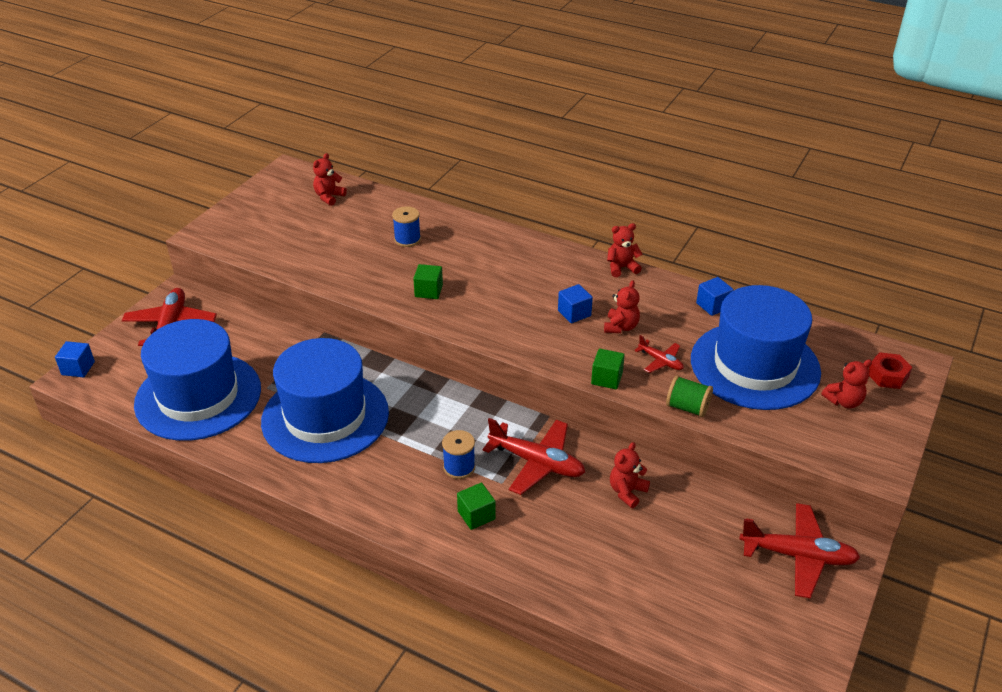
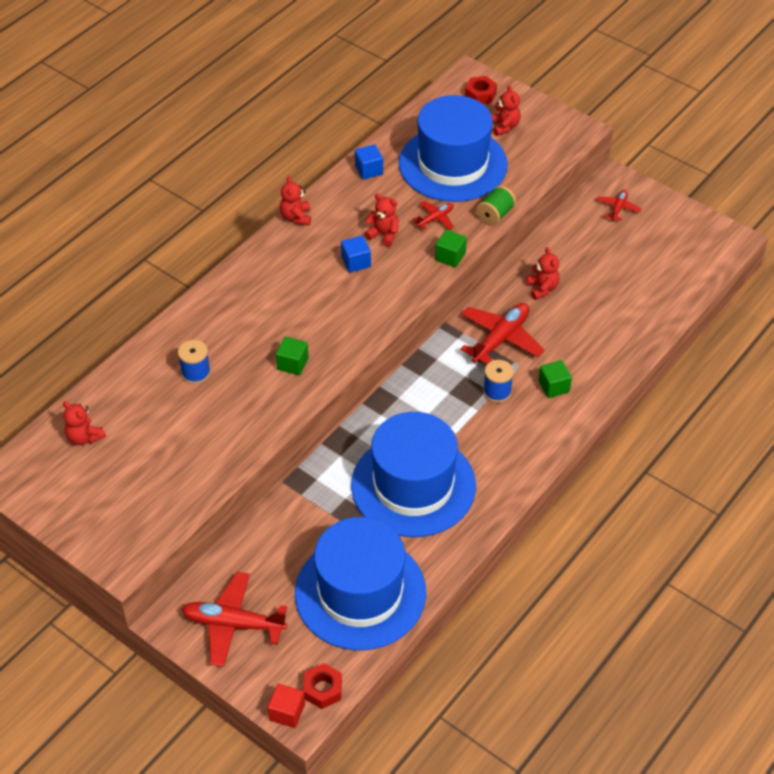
camera: 80 degrees left, 10 degrees up
blue cube [55,341,95,377] -> red cube [267,683,305,728]
red teddy bear [610,442,650,508] -> red teddy bear turned 150 degrees counterclockwise [526,247,560,300]
red plane [740,503,860,598] -> red plane [597,190,642,221], size x0.52
none -> red nut [303,663,342,709]

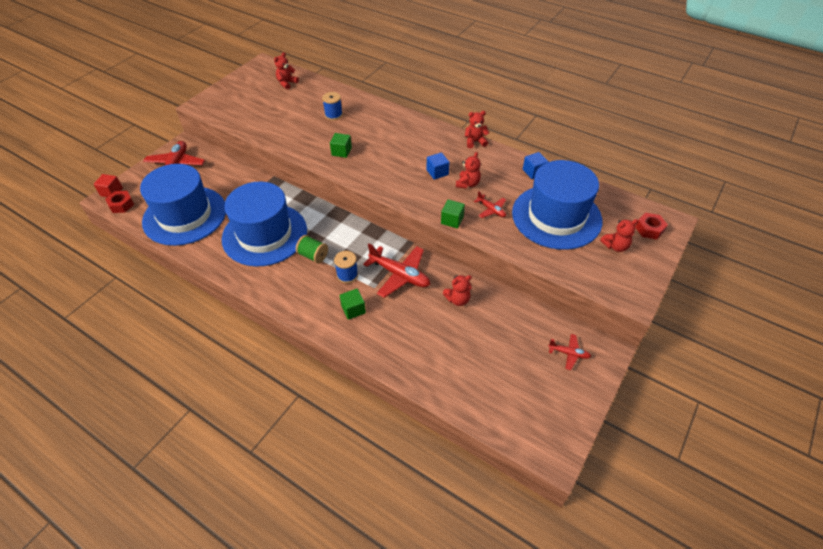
camera: 85 degrees right, 0 degrees up
green spool [476,186,516,225] -> green spool moved to [296,235,328,263]

